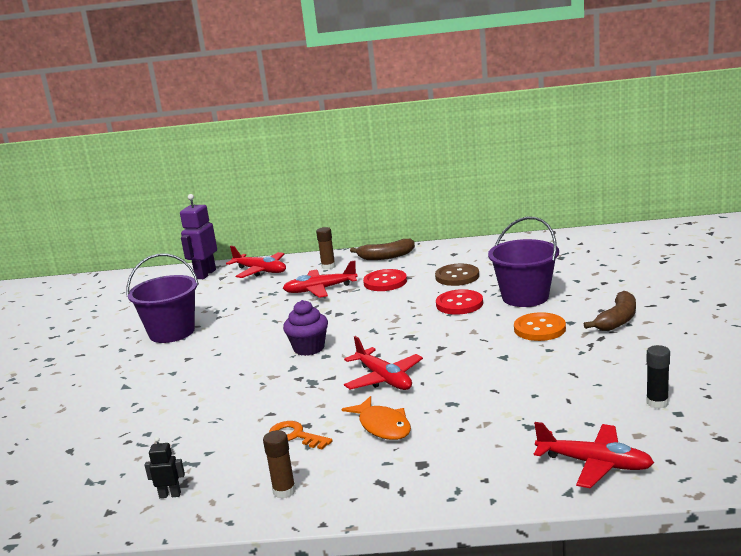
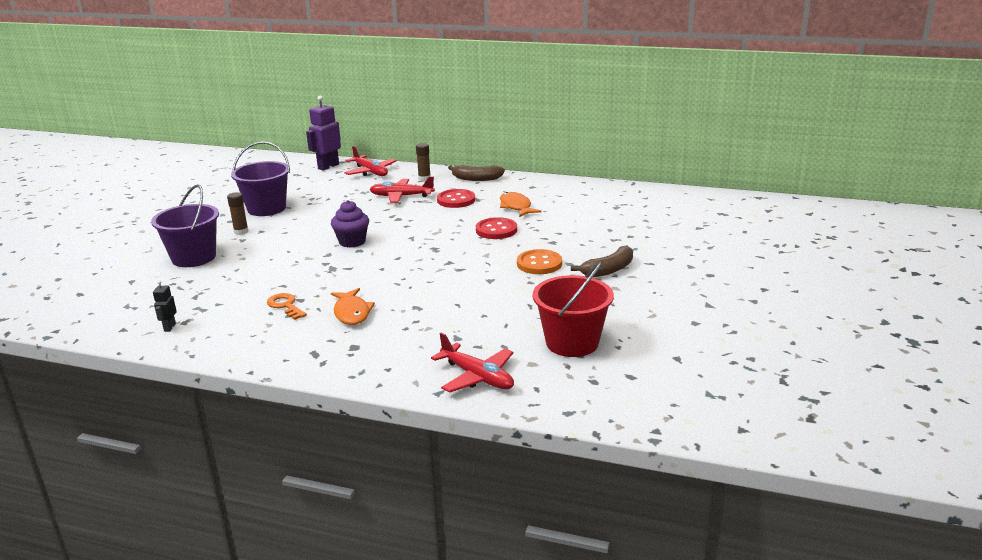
camera: 15 degrees right, 5 degrees up
black robot [145,437,185,498] -> black robot turned 105 degrees counterclockwise [153,280,177,332]
brown glue stick [263,430,296,499] -> brown glue stick moved to [227,192,249,235]
red plane [344,336,423,390] -> none
brown button [435,264,479,286] -> orange fish [500,192,542,217]
purple bucket [488,217,559,307] -> purple bucket moved to [151,185,219,267]
black glue stick [647,345,670,409] -> red bucket [533,261,614,357]

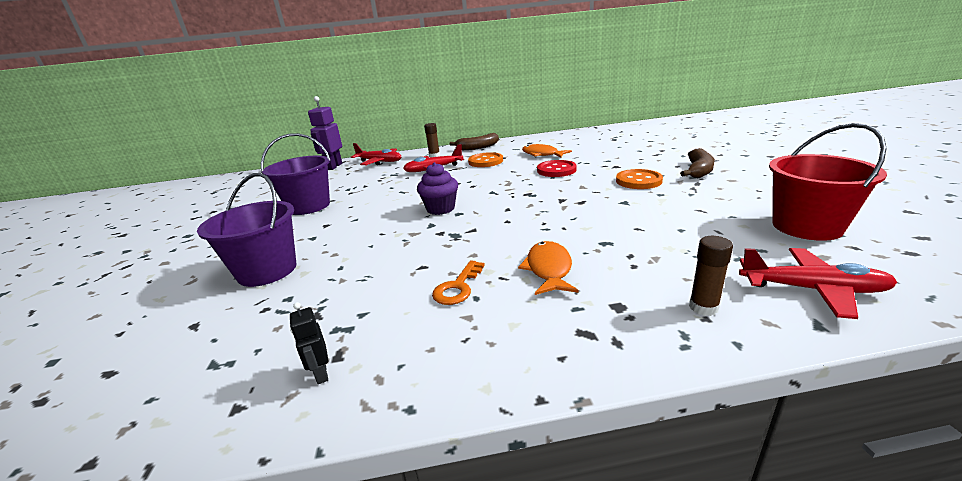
camera: 25 degrees left, 0 degrees up
brown glue stick [227,192,249,235] -> brown glue stick moved to [689,236,733,316]
orange key [267,293,307,320] -> orange key turned 90 degrees counterclockwise [432,260,485,305]
orange fish [331,288,375,325] -> orange fish turned 135 degrees counterclockwise [518,241,579,295]
red button [437,189,475,208] -> orange button [468,152,503,167]

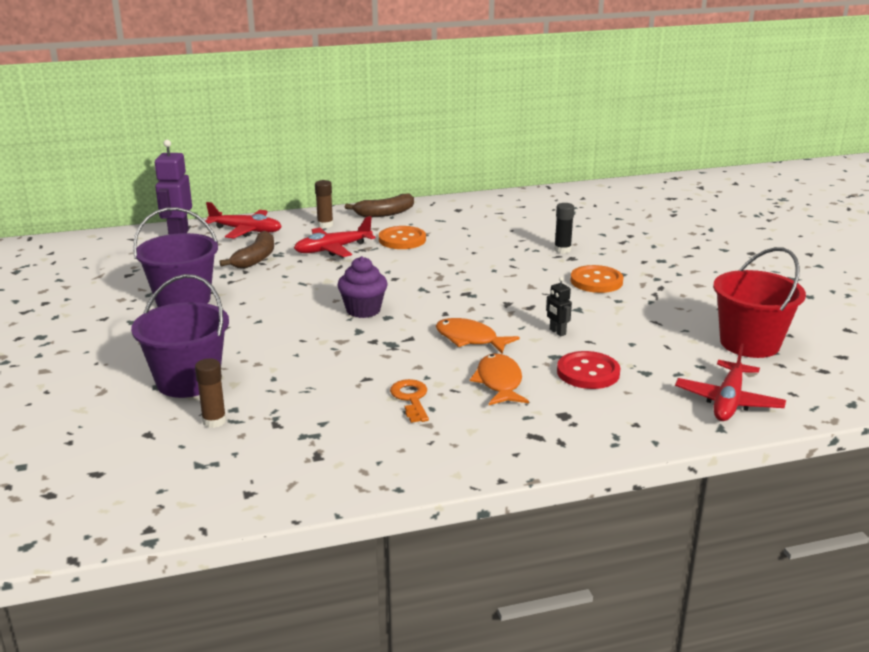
camera: 10 degrees left, 0 degrees up
black robot [290,302,328,384] -> black robot moved to [546,277,572,336]
orange key [432,260,485,305] -> orange key turned 150 degrees clockwise [390,379,429,423]
orange fish [522,144,572,158] -> orange fish moved to [436,318,520,354]
red button [537,160,577,177] -> red button moved to [557,351,620,389]
brown banana [680,148,715,179] -> brown banana moved to [220,231,274,269]
brown glue stick [689,236,733,316] -> brown glue stick moved to [195,358,226,428]
red plane [739,248,897,319] -> red plane turned 105 degrees clockwise [675,343,786,421]
none -> black glue stick [554,203,574,253]

